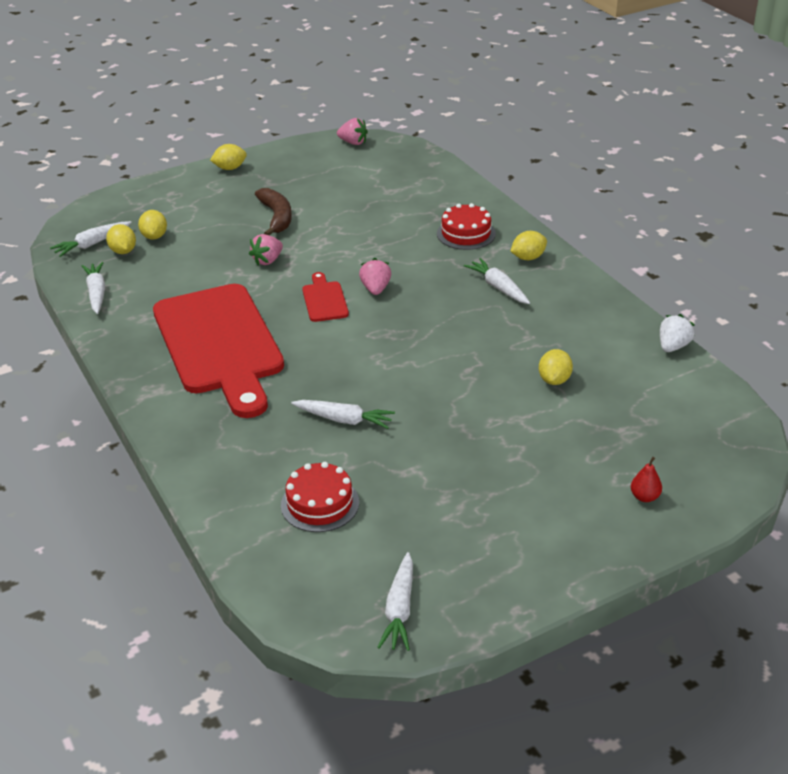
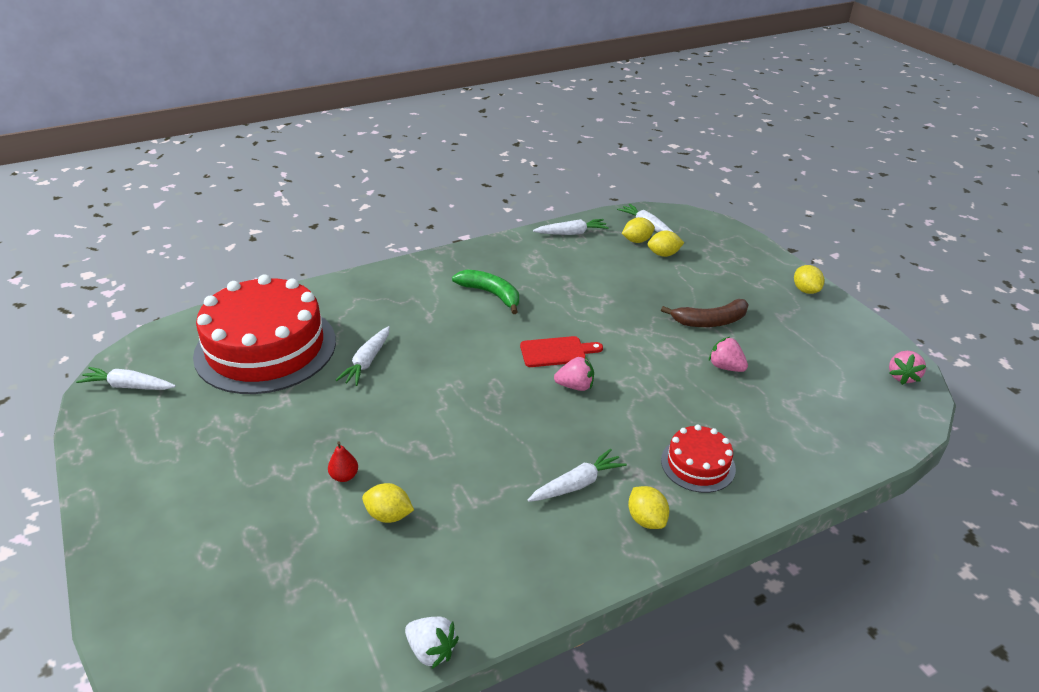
camera: 90 degrees right, 0 degrees up
red cutting board [153,284,284,418] -> green banana [452,270,519,314]
pink strawberry [249,234,283,265] -> pink strawberry moved to [709,337,748,372]
red cake [281,462,359,532] -> red cake [193,274,336,394], size x2.17
red pear [631,457,662,502] -> red pear moved to [328,441,358,482]

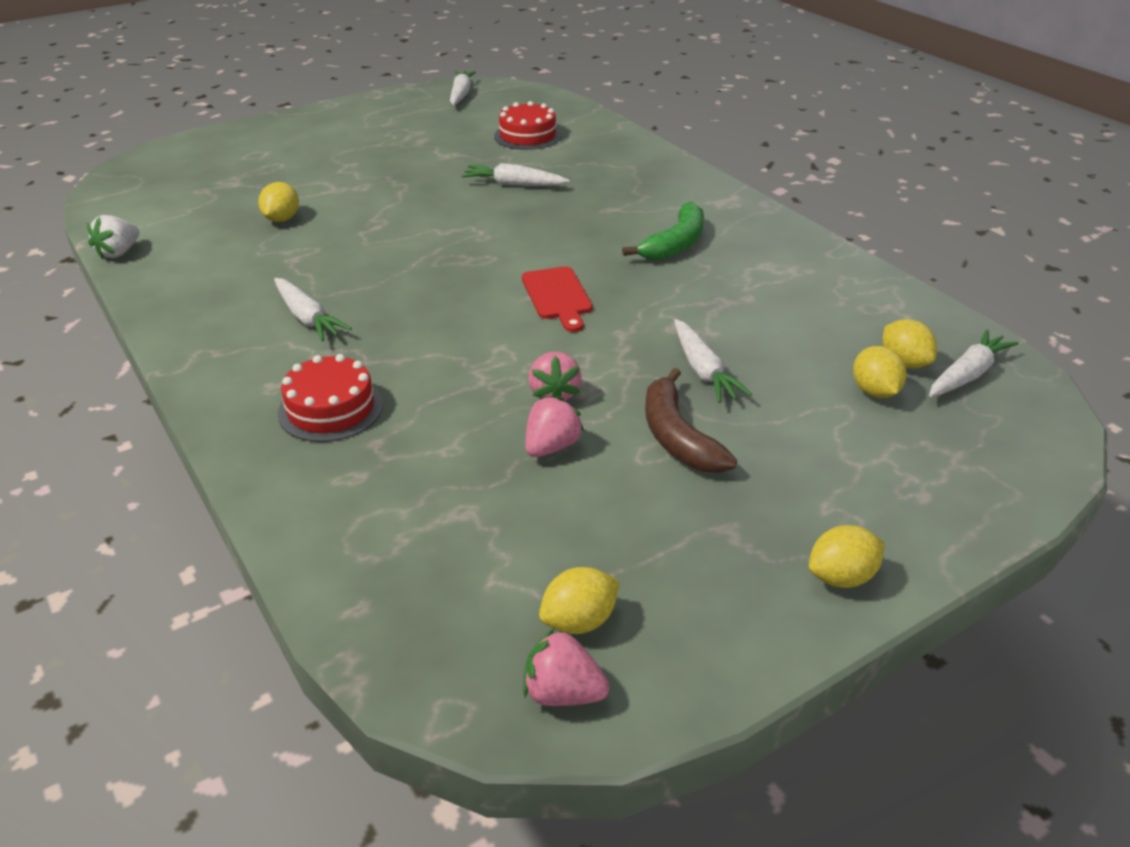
camera: 85 degrees right, 0 degrees up
red cake [193,274,336,394] -> red cake [494,101,561,150], size x0.46
red pear [328,441,358,482] -> none
white carrot [533,219,609,235] -> white carrot moved to [674,319,752,403]
pink strawberry [554,357,594,391] -> pink strawberry moved to [529,352,582,401]
yellow lemon [628,486,669,529] -> yellow lemon moved to [539,567,620,634]

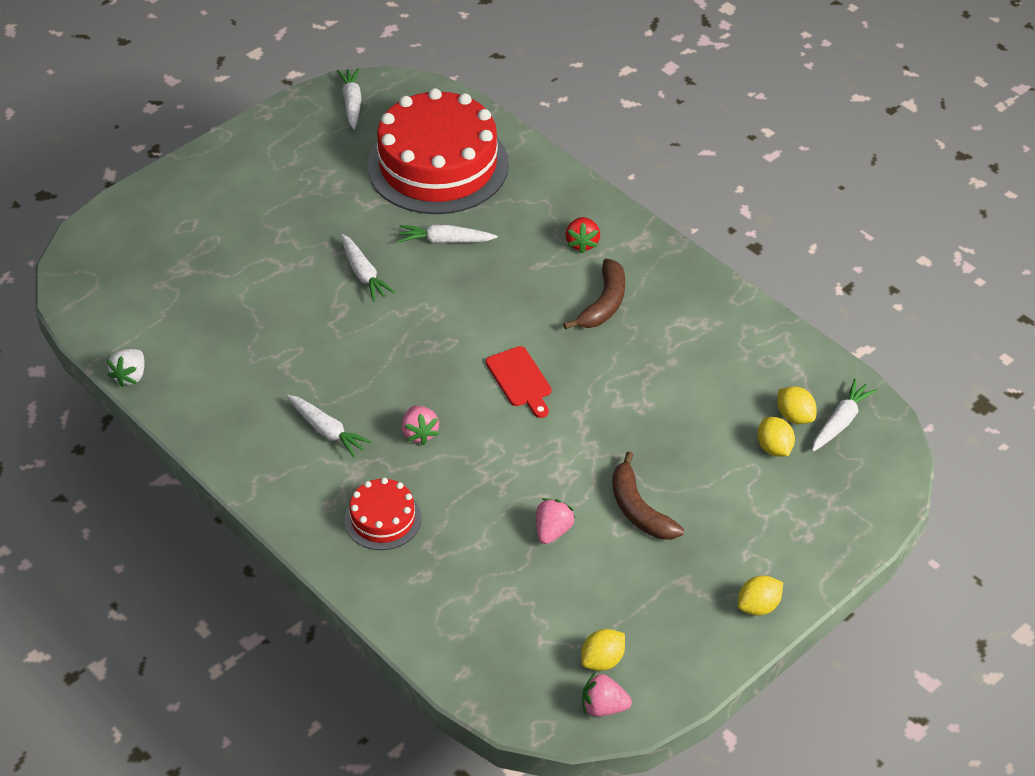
camera: 10 degrees left, 10 degrees up
yellow lemon [258,182,299,222] -> none
red cake [494,101,561,150] -> red cake [368,88,509,214], size x2.17
pink strawberry [529,352,582,401] -> pink strawberry moved to [402,405,440,445]
green banana [622,202,704,260] -> brown banana [563,258,625,330]
white carrot [674,319,752,403] -> white carrot moved to [341,234,395,302]
none -> red strawberry [565,217,600,254]

